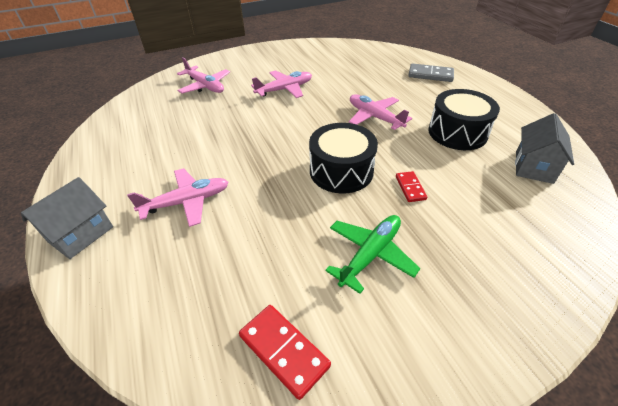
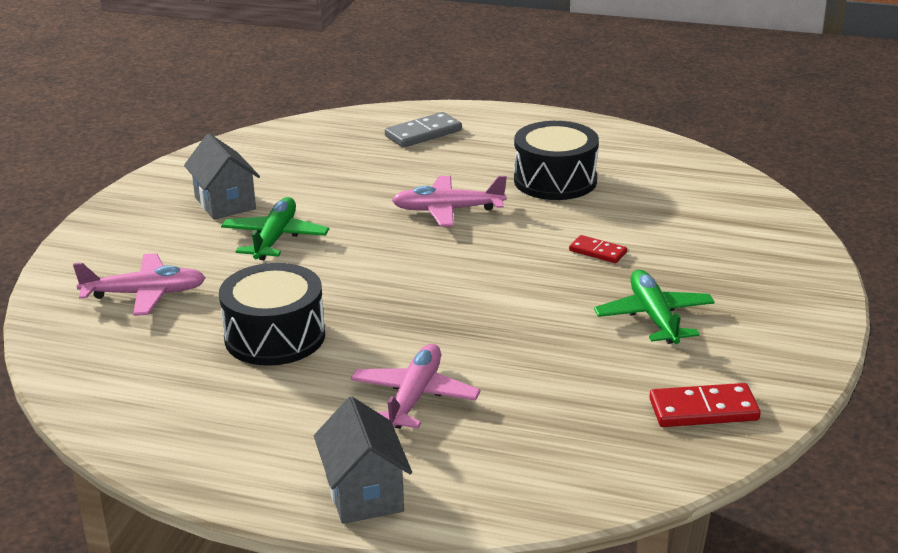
camera: 50 degrees left, 15 degrees down
pink plane [251,70,312,98] -> green plane [221,197,329,260]
black drum [309,123,378,194] -> black drum moved to [219,263,325,366]
grey house [515,113,574,184] -> grey house moved to [184,133,260,220]

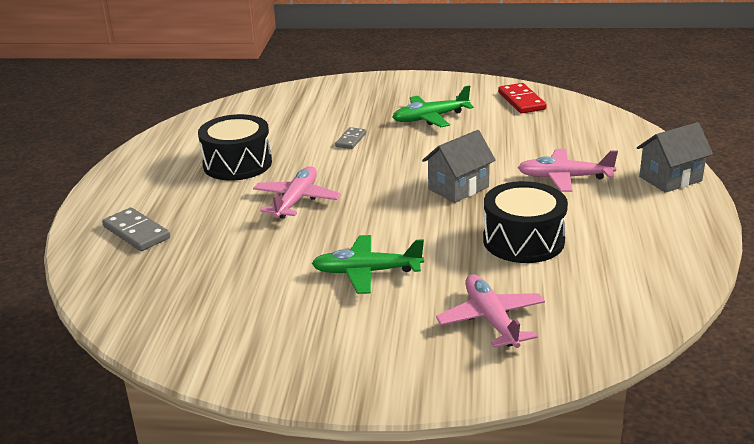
camera: 100 degrees left, 0 degrees up
grey house [184,133,260,220] -> grey house moved to [422,130,496,203]
pink plane [392,176,507,227] -> pink plane turned 150 degrees counterclockwise [253,166,341,219]
red domino [569,235,627,263] -> grey domino [335,127,366,149]

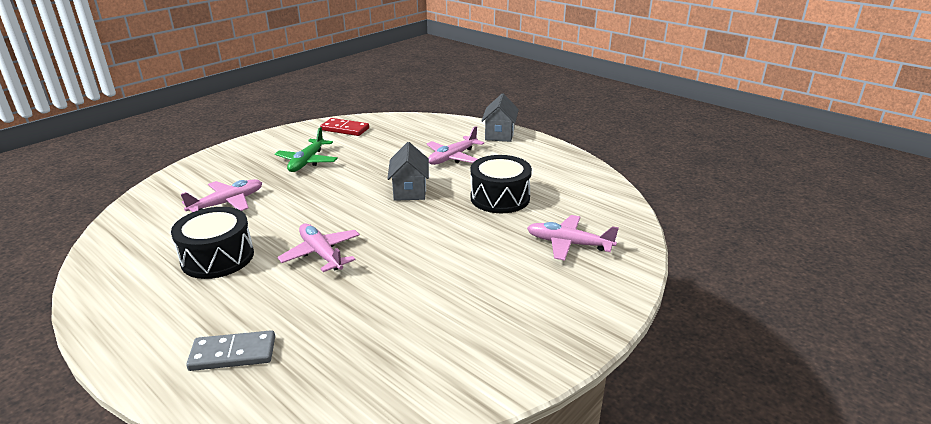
camera: 55 degrees left, 0 degrees up
green plane [311,235,424,294] -> none
grey domino [335,127,366,149] -> none
none -> pink plane [181,179,262,212]

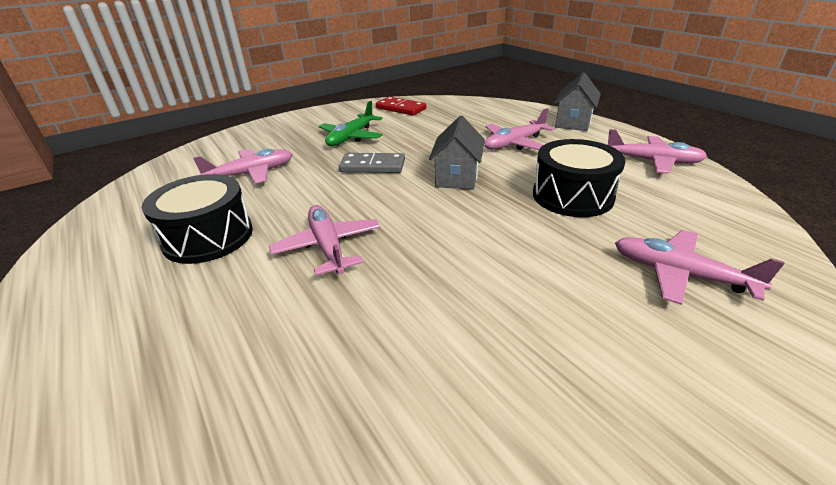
camera: 15 degrees right, 5 degrees up
grey domino [186,330,275,371] -> grey domino moved to [339,153,405,173]
none -> pink plane [608,129,708,174]

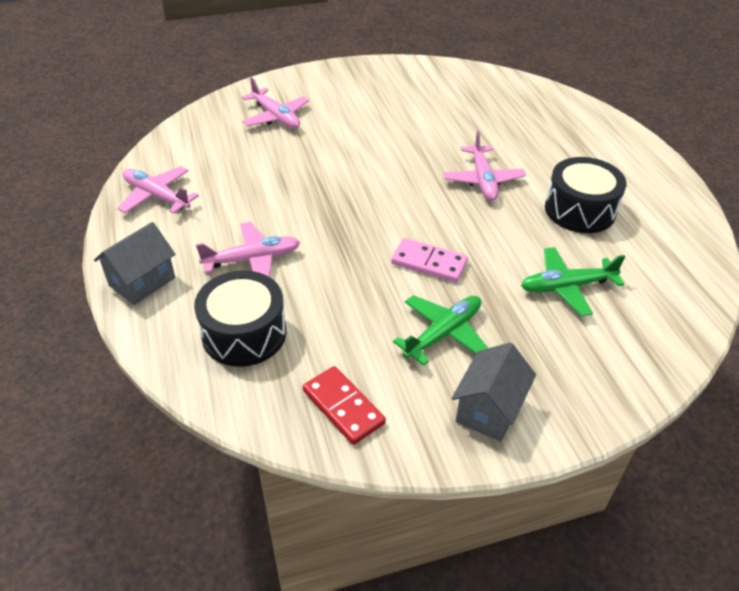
camera: 165 degrees left, 10 degrees up
pink plane [193,149,293,184] -> green plane [521,247,626,316]
grey domino [339,153,405,173] -> pink domino [391,238,468,283]
grey house [429,116,485,190] -> grey house moved to [452,343,536,442]
black drum [533,139,626,217] -> black drum moved to [194,270,286,367]

